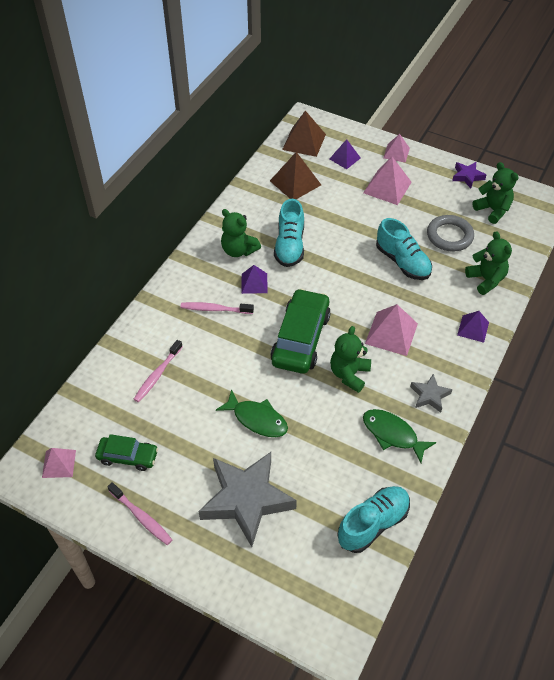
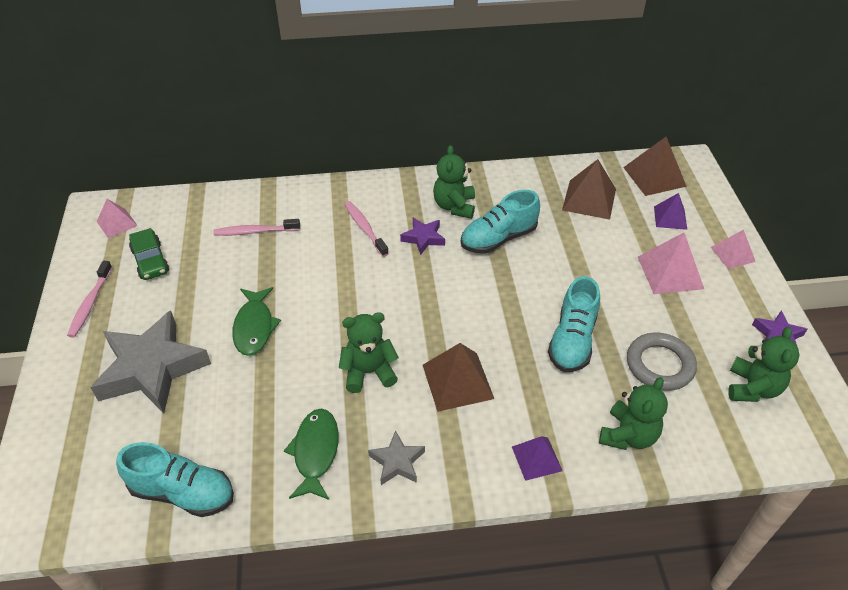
camera: 55 degrees right, 5 degrees down
purple pyramid [242,265,268,294] -> purple star [400,218,445,255]
green car [270,288,331,374] -> none
pink pyramid [365,304,418,356] -> brown pyramid [423,343,494,412]

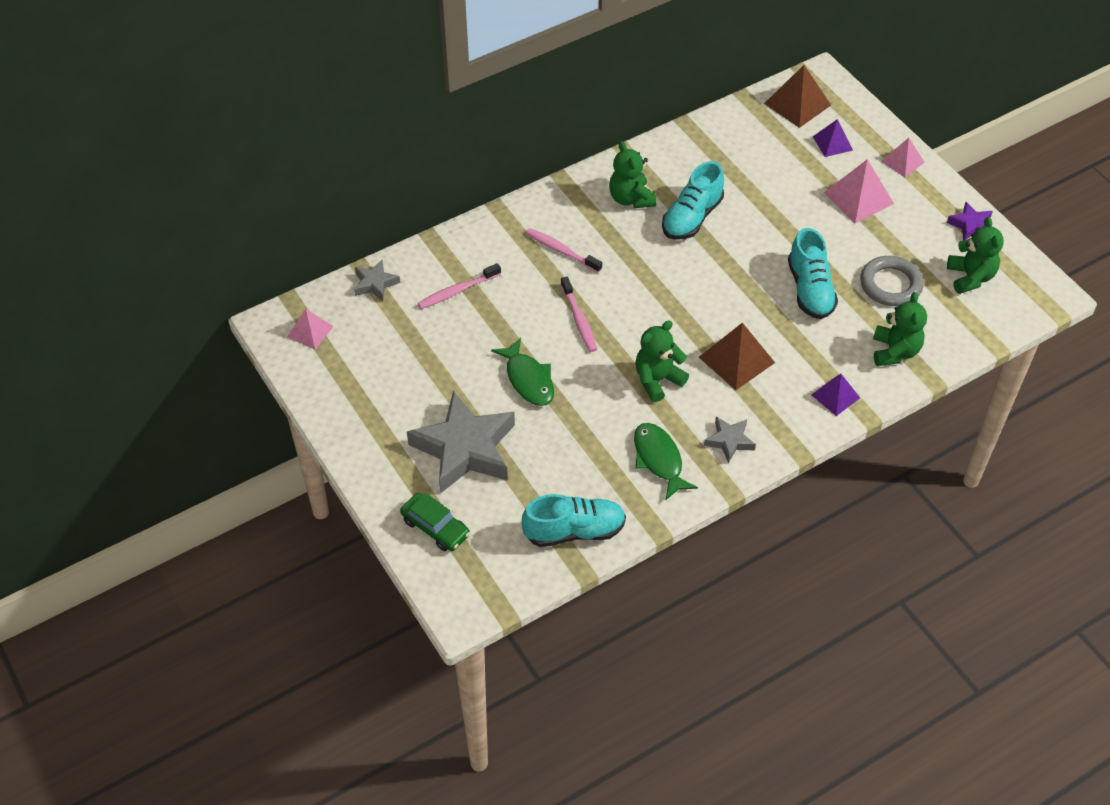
camera: 25 degrees left, 5 degrees up
pink toothbrush [67,261,112,338] -> pink toothbrush moved to [561,276,597,352]
green car [129,228,169,280] -> green car moved to [400,493,470,551]
purple star [400,218,445,255] -> none
brown pyramid [562,159,616,220] -> none
none -> grey star [354,260,400,301]

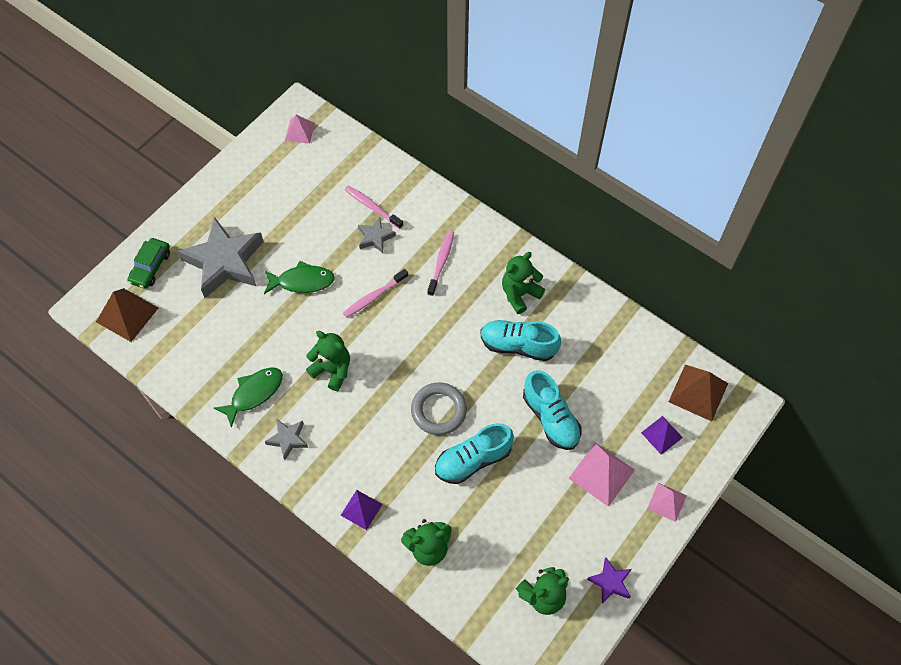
camera: 70 degrees right, 10 degrees up
grey star [354,260,400,301] -> grey star moved to [358,217,396,253]
green fish [491,338,554,406] -> green fish turned 135 degrees counterclockwise [264,261,335,294]
turquoise shoe [522,494,626,547] -> turquoise shoe moved to [523,370,581,450]
brown pyramid [699,323,775,390] -> brown pyramid moved to [96,288,158,342]
grey ring [860,256,924,306] -> grey ring moved to [411,382,467,435]

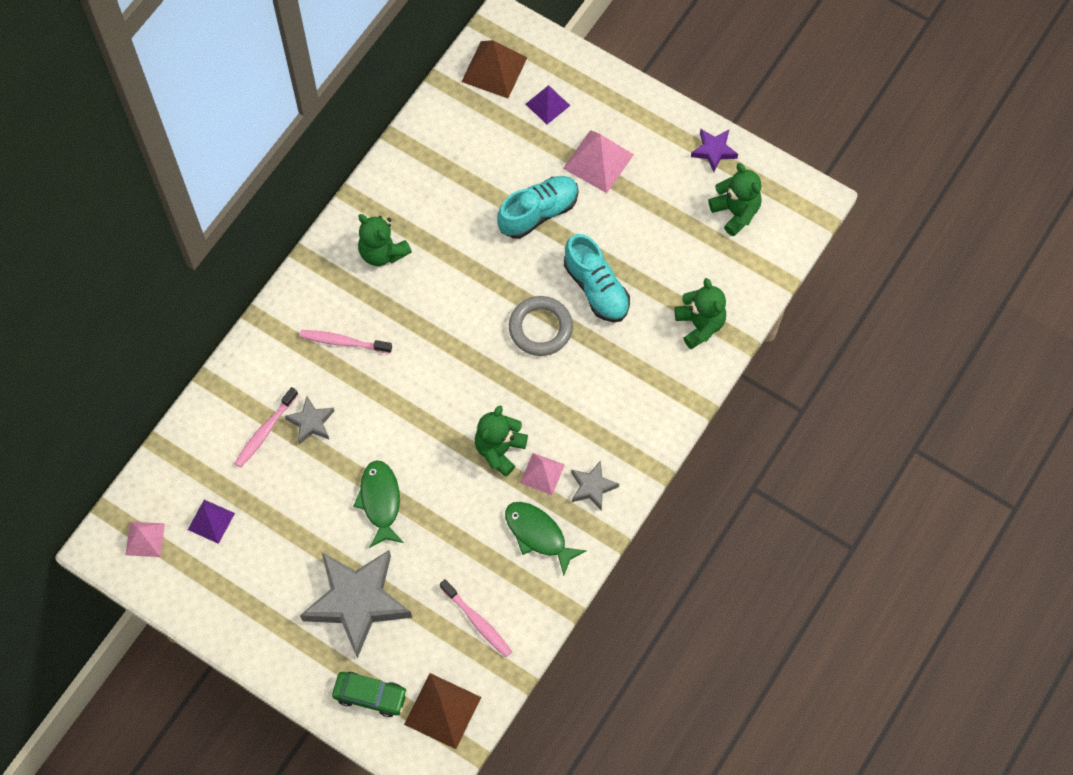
camera: 95 degrees left, 5 degrees up
purple pyramid [341,490,383,530] -> purple pyramid moved to [188,500,235,544]
pink toothbrush [343,269,408,318] -> pink toothbrush moved to [440,579,512,657]
turquoise shoe [480,320,561,361] -> none
pink pyramid [647,483,687,522] -> pink pyramid moved to [520,453,565,495]

